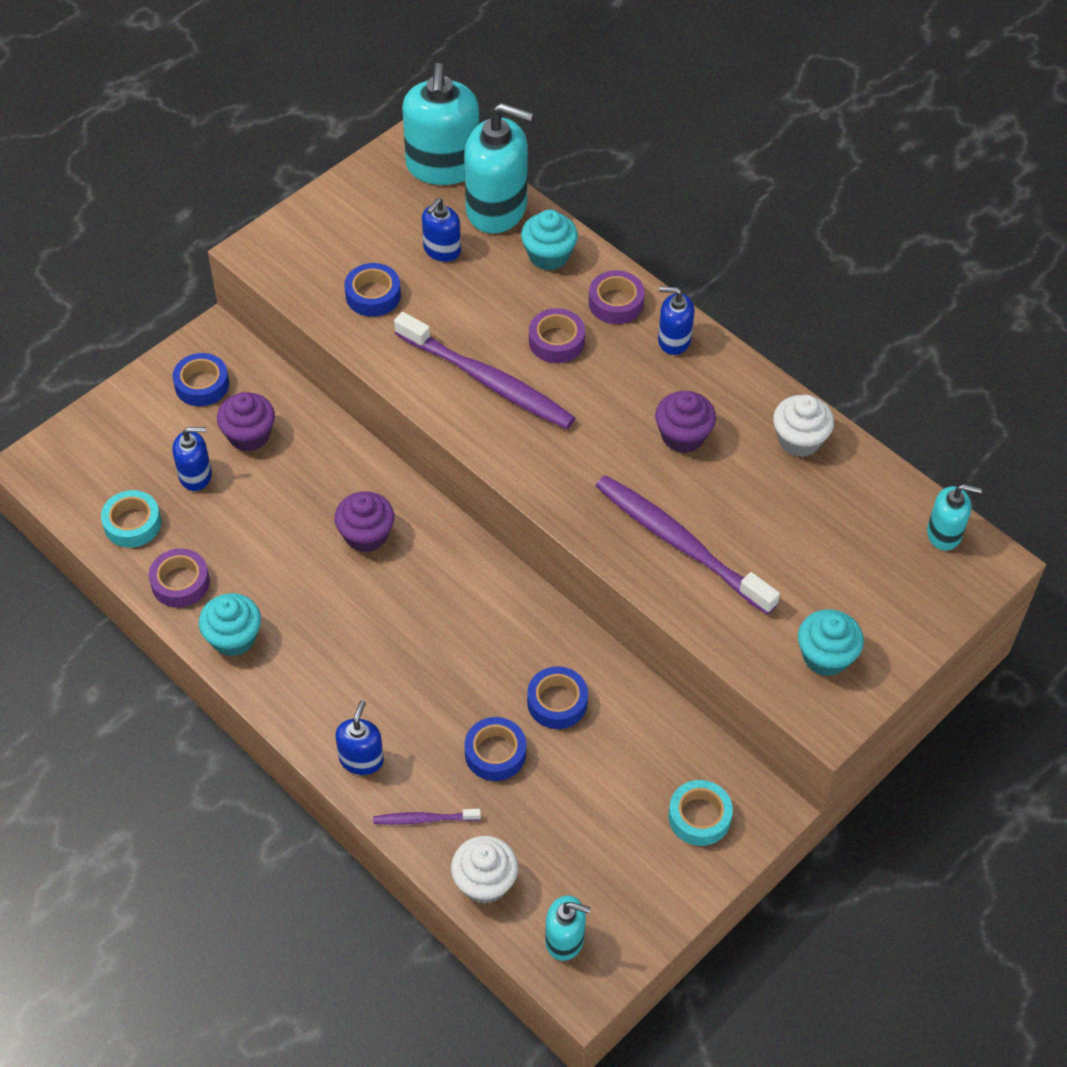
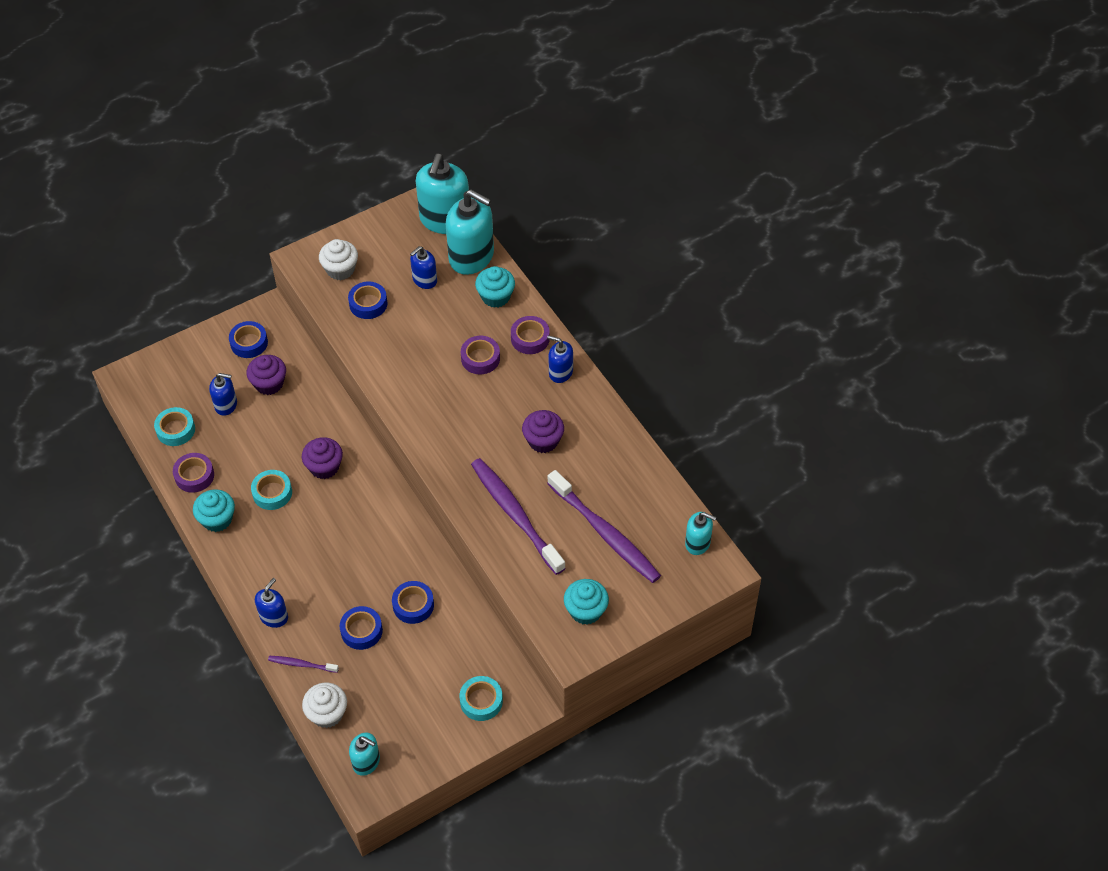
camera: 15 degrees right, 0 degrees up
purple toothbrush [394,312,575,429] -> purple toothbrush moved to [547,470,661,583]
white cupcake [773,395,834,457] -> white cupcake moved to [319,239,358,280]
none -> turquoise tape [251,470,292,510]

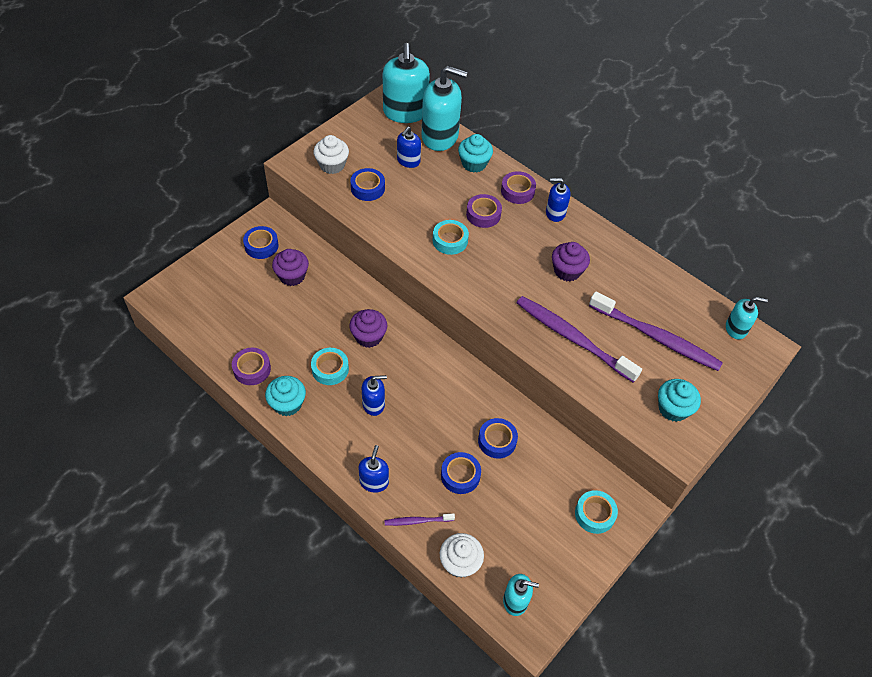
camera: 20 degrees left, 0 degrees up
turquoise tape [154,407,195,446] -> turquoise tape moved to [433,220,469,255]
blue soap dispenser [209,373,237,416] -> blue soap dispenser moved to [362,375,387,416]

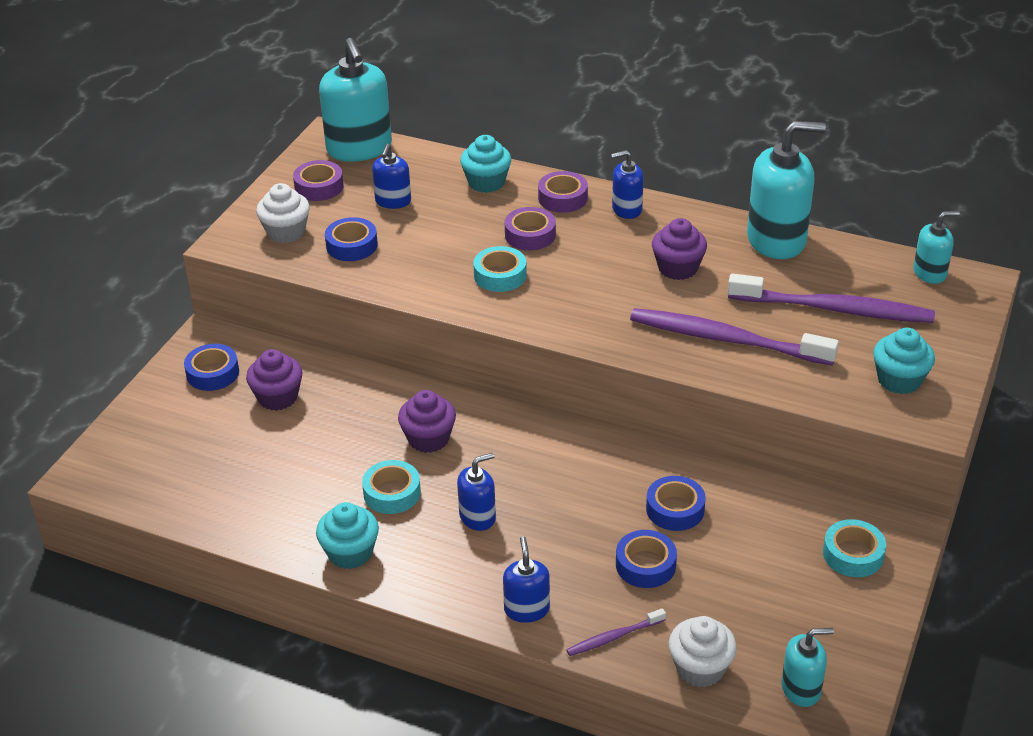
camera: 15 degrees left, 15 degrees down
purple tape [232,348,271,385] -> purple tape moved to [293,160,344,201]
turquoise soap dispenser [422,66,468,151] -> turquoise soap dispenser moved to [747,121,826,259]

